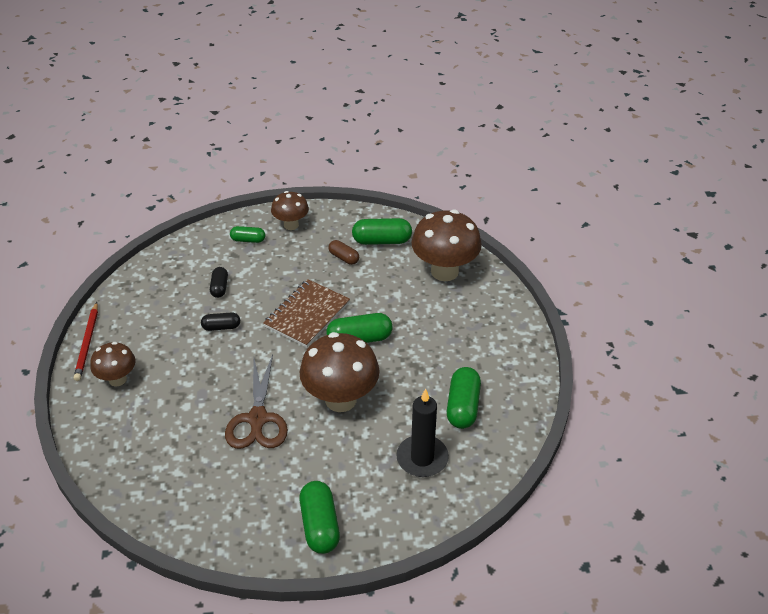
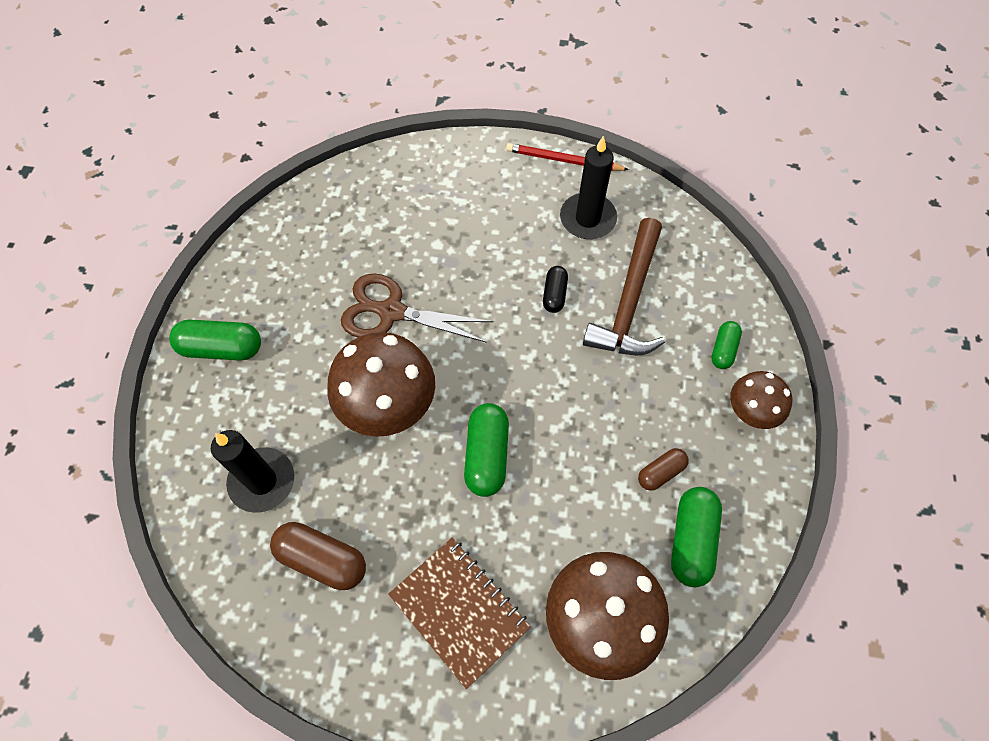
camera: 105 degrees right, 20 degrees up
brown mushroom [90,342,135,386] -> none
black capsule [210,267,228,298] -> brown hammer [583,218,665,356]
brown notebook [263,279,350,347] -> brown notebook moved to [388,538,531,689]
green capsule [447,367,481,429] -> brown capsule [270,522,366,590]
none -> black candle [560,136,617,239]

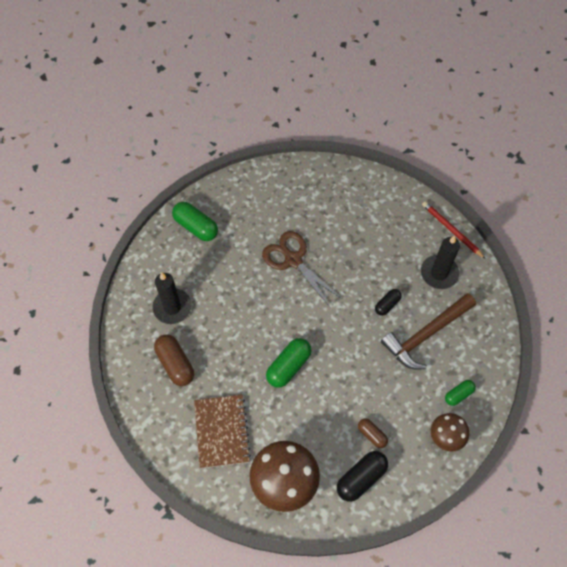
camera: 35 degrees right, 0 degrees up
brown mushroom [327,332,435,437] -> none
brown capsule [638,448,689,491] -> brown capsule turned 45 degrees clockwise [358,418,388,448]
green capsule [671,487,722,587] -> black capsule [337,451,388,502]

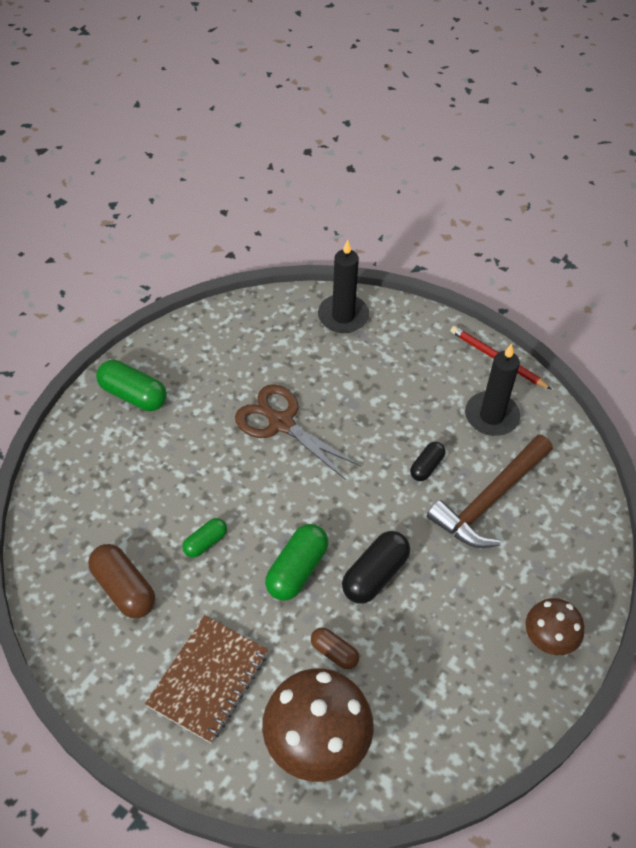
camera: 10 degrees left, 10 degrees down
black candle [152,273,192,324] -> black candle moved to [318,240,369,333]
brown notebook [194,395,251,468] -> brown notebook turned 45 degrees clockwise [145,615,268,743]
black capsule [337,451,388,502] -> black capsule moved to [342,531,410,604]
brown capsule [358,418,388,448] -> brown capsule moved to [311,627,359,669]
green capsule [445,380,476,406] -> green capsule moved to [182,518,227,558]

